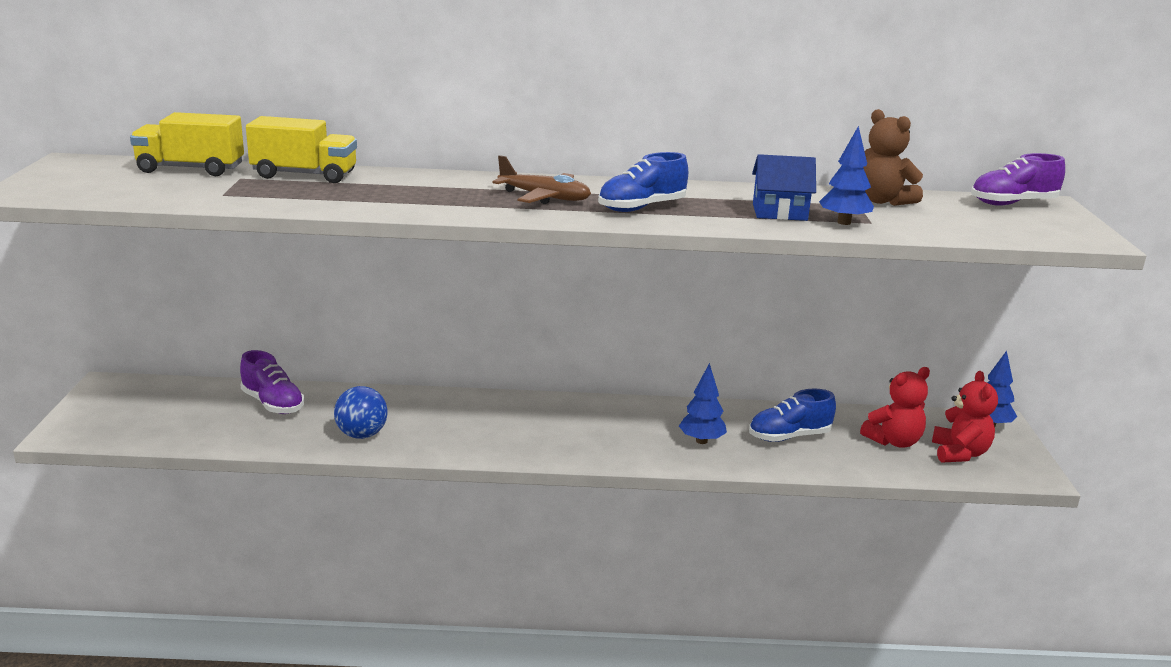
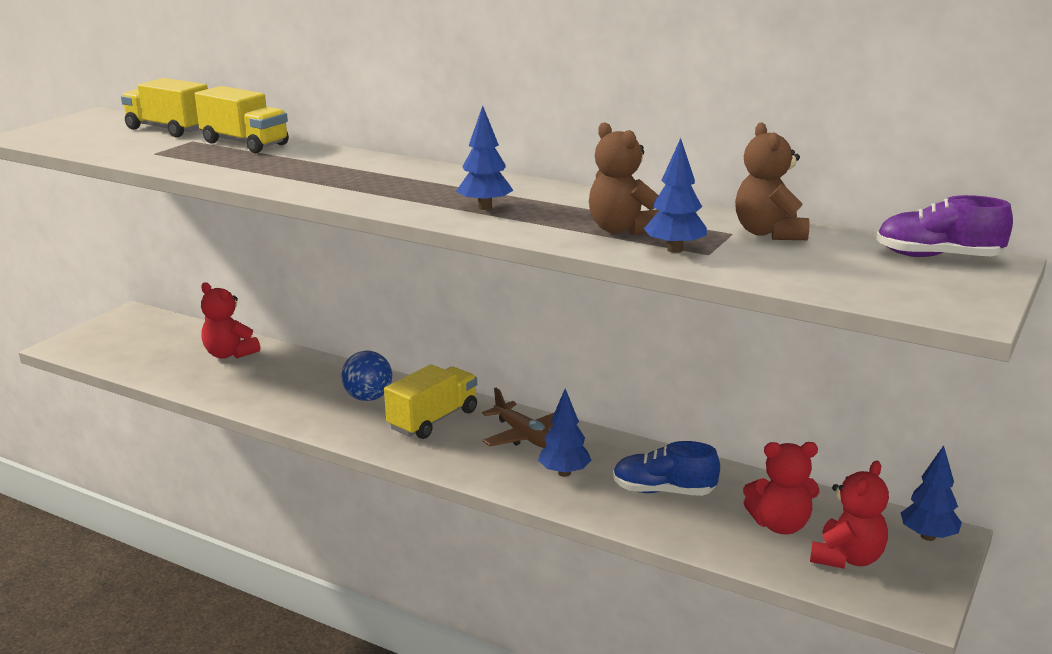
camera: 30 degrees right, 0 degrees up
purple shoe [240,350,304,414] -> red teddy bear [201,282,260,359]
blue ball [334,386,388,439] -> blue ball moved to [341,351,392,401]
brown plane [493,155,591,204] -> brown plane moved to [482,388,555,448]
blue shoe [598,152,688,212] -> blue tree [456,106,514,210]
blue house [752,154,816,221] -> brown teddy bear [589,122,659,235]
none -> yellow truck [384,364,477,439]

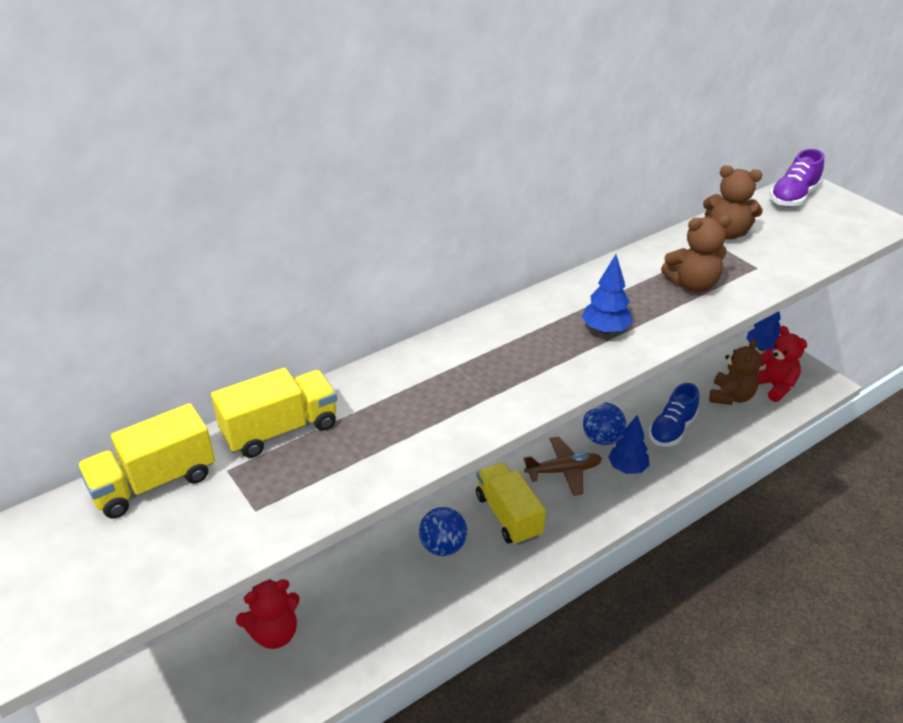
camera: 65 degrees left, 15 degrees up
blue tree [644,138,707,253] -> none
red teddy bear [743,442,819,534] -> brown teddy bear [709,339,762,405]
none -> blue ball [583,402,626,445]

